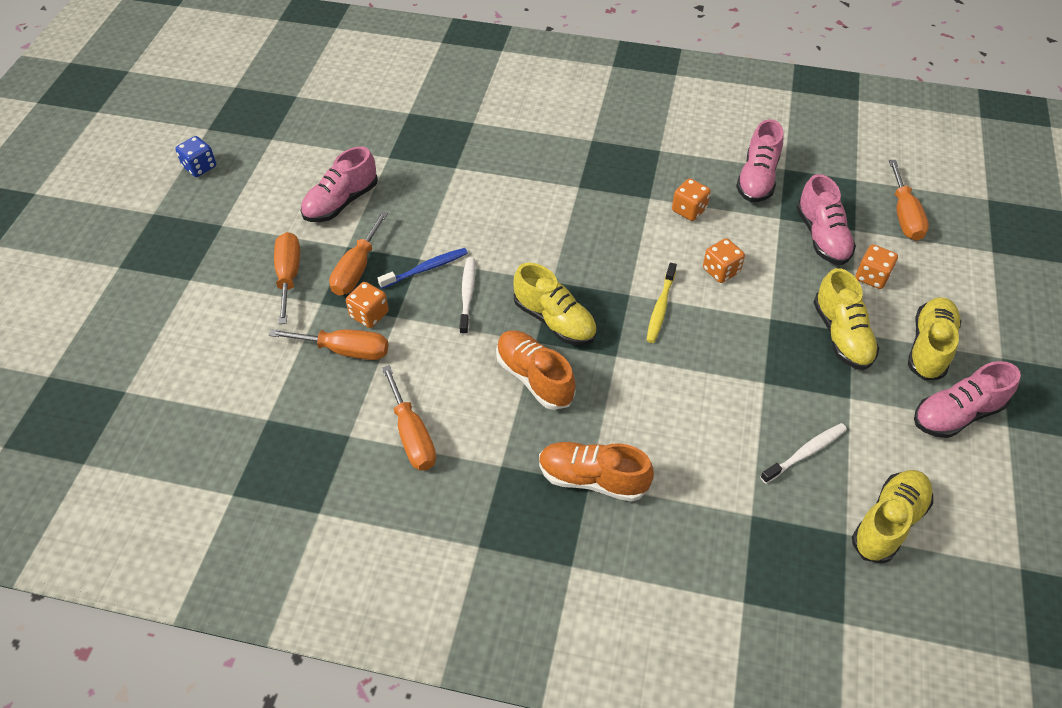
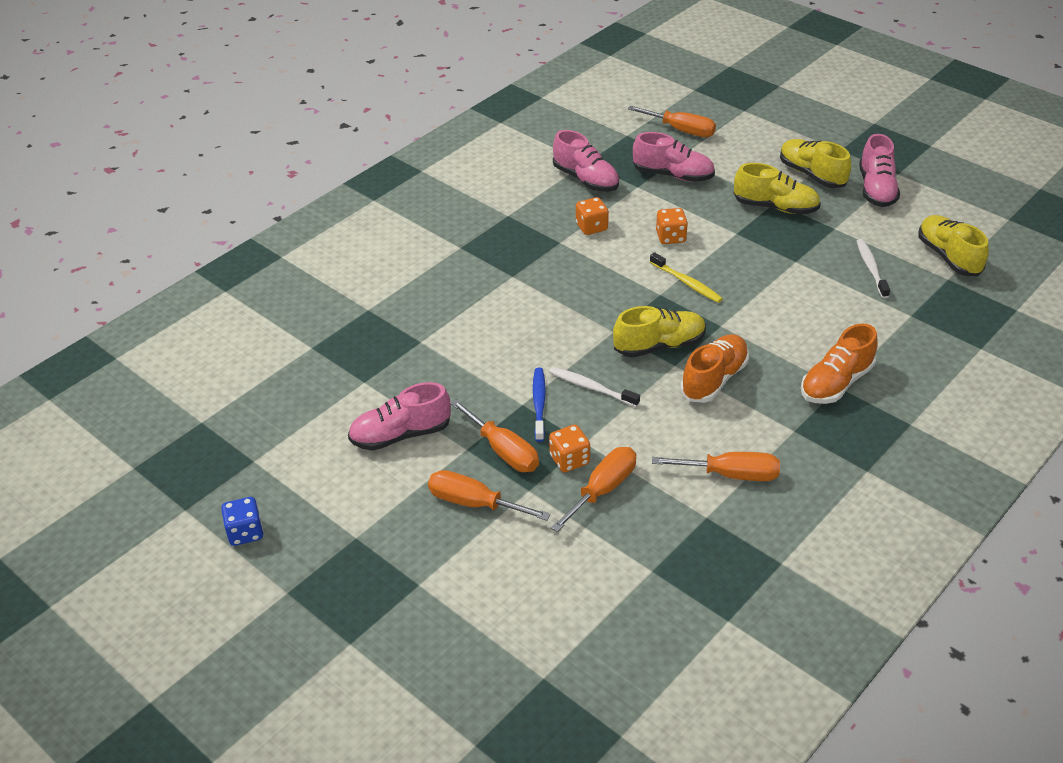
camera: 60 degrees left, 10 degrees down
pink shoe [301,146,378,222] -> pink shoe turned 90 degrees clockwise [348,382,451,451]
orange shoe [496,331,576,410] -> orange shoe turned 135 degrees clockwise [680,334,749,403]
orange dice [856,245,898,289] -> none

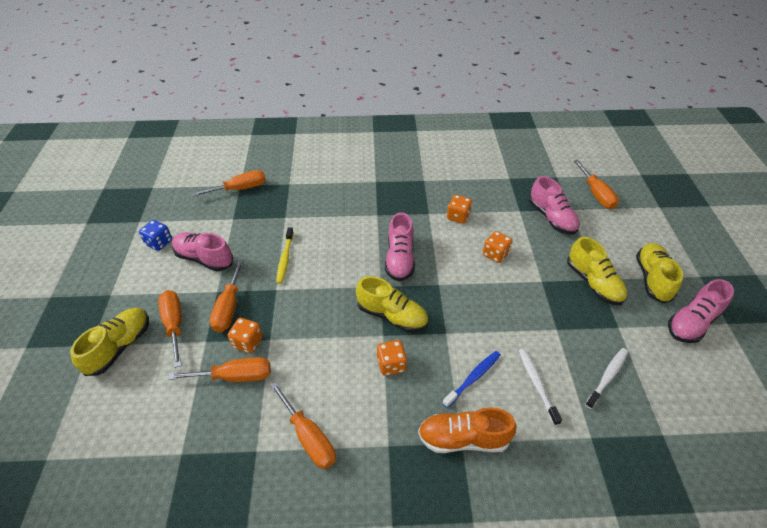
camera: 45 degrees right, 5 degrees up
blue dice [221,497,264,546] -> blue dice moved to [139,220,172,251]
blue toothbrush [533,368,546,442] -> blue toothbrush moved to [442,351,501,408]
white toothbrush [549,367,640,407] -> white toothbrush moved to [519,349,562,426]
pink shoe [553,130,619,192] -> pink shoe moved to [385,212,415,281]
yellow toothbrush [650,252,723,303] -> yellow toothbrush moved to [276,227,294,284]
orange shoe [680,334,749,403] -> orange dice [377,340,407,376]
yellow shoe [918,215,989,276] -> yellow shoe moved to [70,308,149,376]
none -> orange screwdriver [192,170,266,196]

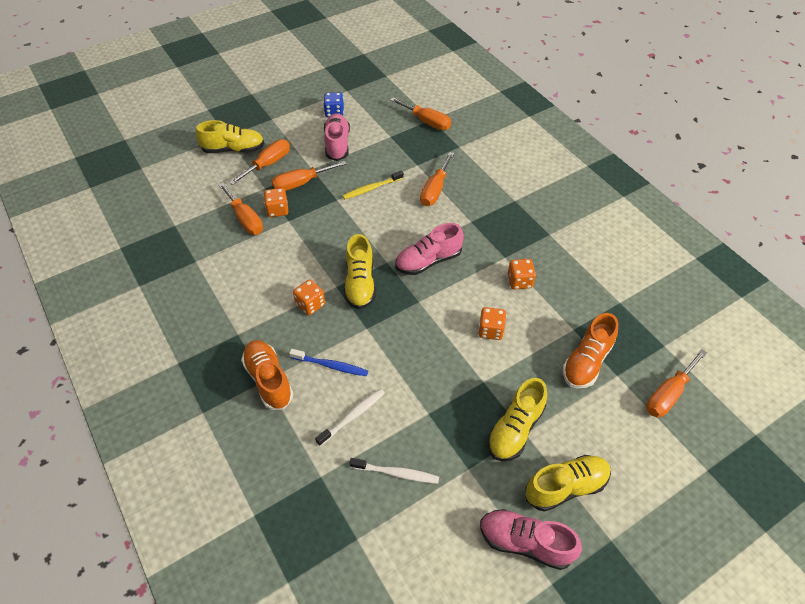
camera: 60 degrees right, 5 degrees up
orange screwdriver [270,382,336,469] -> orange screwdriver moved to [420,152,454,206]
pink shoe [529,176,580,235] -> orange shoe [563,313,618,388]

